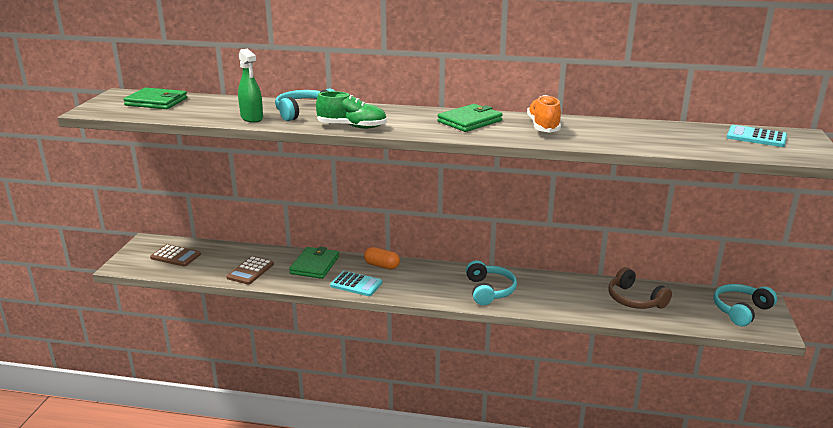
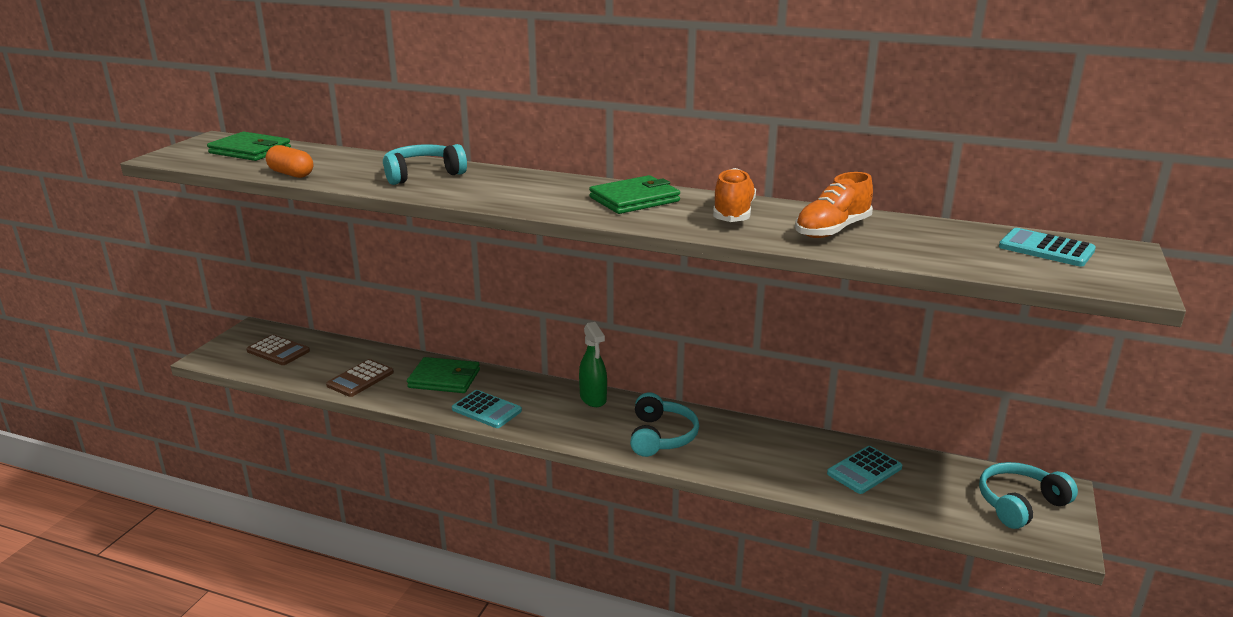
camera: 10 degrees right, 0 degrees up
green spray bottle [238,48,263,123] -> green spray bottle moved to [579,322,607,407]
green wallet [289,247,339,279] -> green wallet turned 75 degrees clockwise [407,357,480,393]
green shoe [316,91,387,129] -> none
orange capsule [364,247,400,269] -> orange capsule moved to [266,145,313,178]
brown headphones [608,267,672,309] -> turquoise calculator [827,446,902,494]
none -> orange shoe [795,172,873,238]

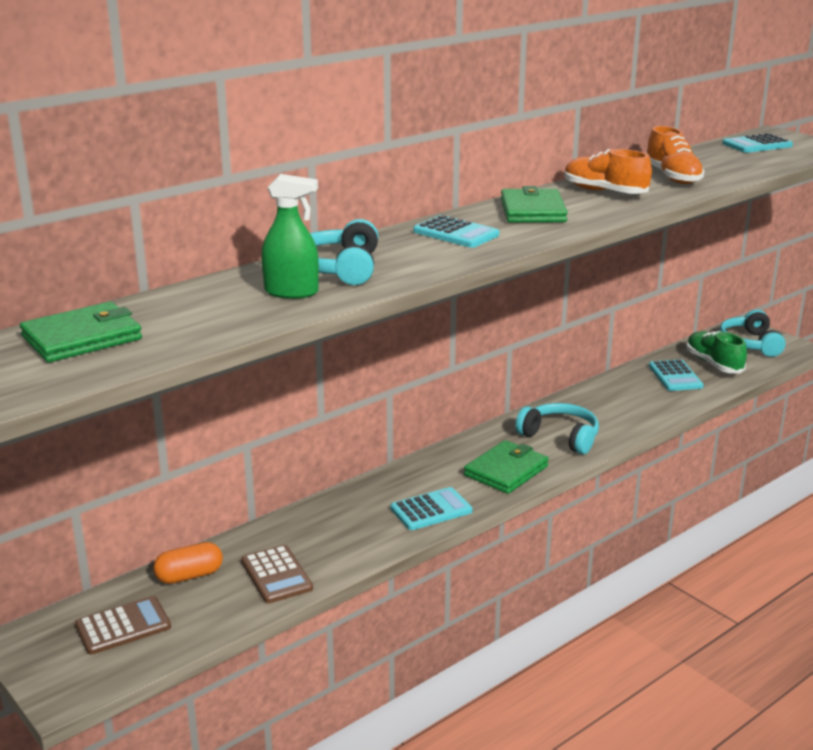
camera: 60 degrees left, 0 degrees up
orange capsule [266,145,313,178] -> orange capsule moved to [153,542,223,584]
green wallet [407,357,480,393] -> green wallet moved to [464,440,549,494]
green spray bottle [579,322,607,407] -> green spray bottle moved to [261,174,319,299]
none -> turquoise calculator [413,215,499,248]
none -> green shoe [686,331,747,373]

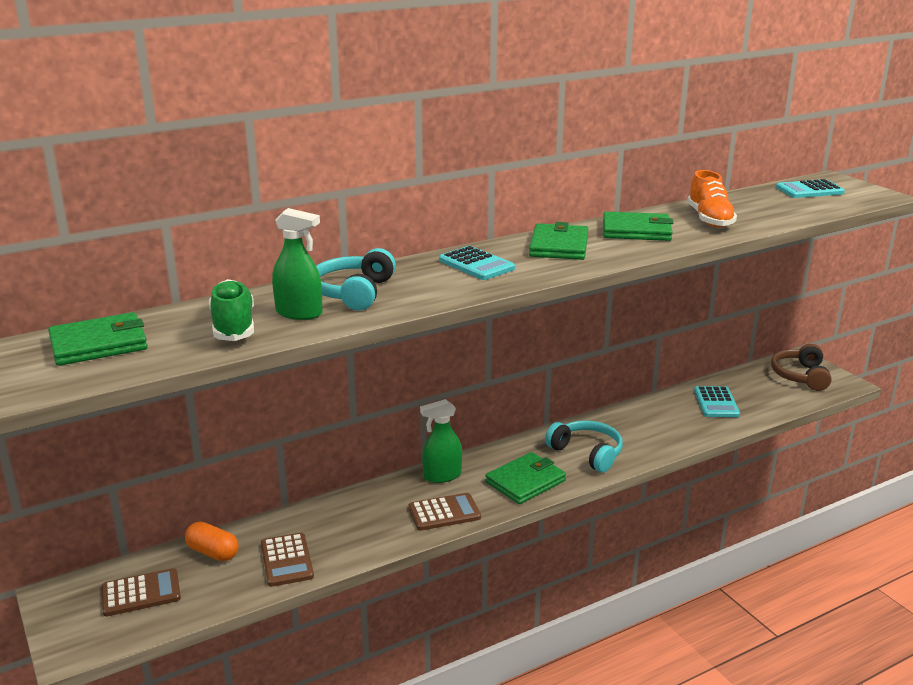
camera: 10 degrees right, 0 degrees up
orange capsule [153,542,223,584] -> orange capsule turned 45 degrees clockwise [185,521,239,561]
turquoise calculator [391,487,473,530] -> brown calculator [408,493,481,531]
orange shoe [564,149,652,194] -> green wallet [603,211,673,241]
green shoe [686,331,747,373] -> green shoe moved to [209,279,254,341]
turquoise headphones [719,310,786,357] -> brown headphones [771,344,832,391]
none -> green spray bottle [420,399,462,483]

